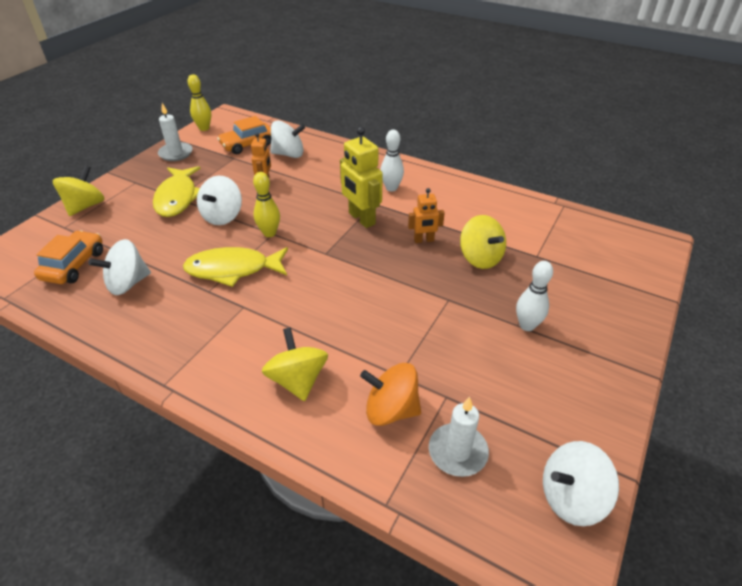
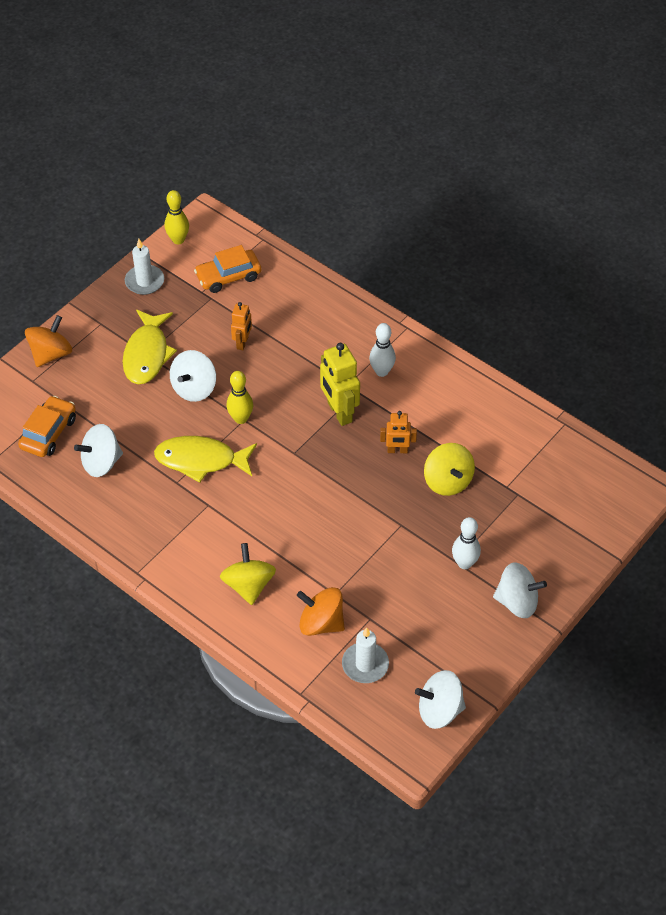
camera: 10 degrees right, 10 degrees up
yellow spinning top [53,165,104,216] -> orange spinning top [25,315,72,367]
white spinning top [270,121,305,158] -> white spinning top moved to [493,562,547,618]

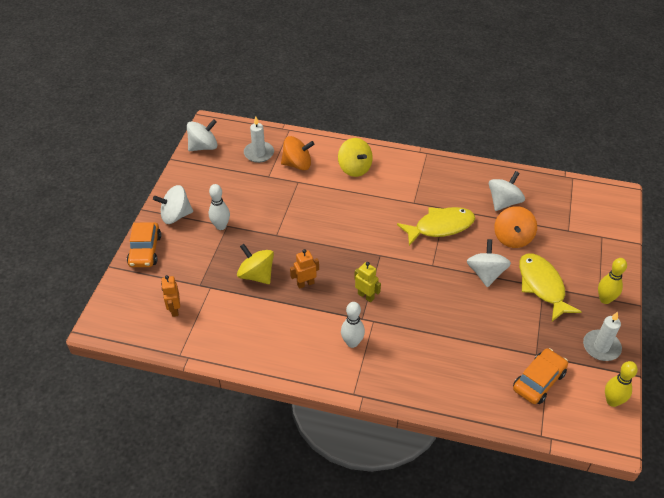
camera: 155 degrees right, 5 degrees down
orange car [18,396,76,457] -> orange car moved to [127,222,161,267]
orange spinning top [25,315,72,367] -> orange spinning top moved to [494,206,537,248]
yellow bowling pin [227,371,253,424] -> yellow bowling pin moved to [598,258,627,304]
orange robot [231,302,252,350] -> orange robot moved to [161,275,180,317]
yellow robot [320,343,360,426] -> yellow robot [354,262,381,302], size x0.59

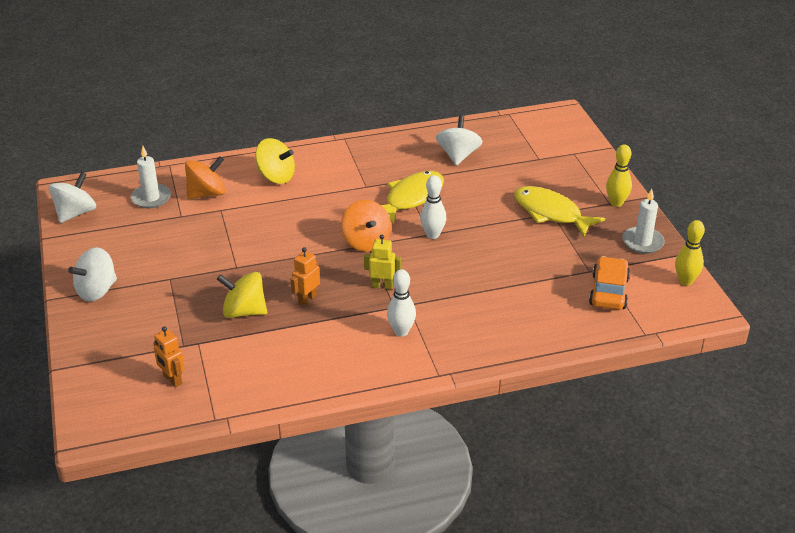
camera: 30 degrees left, 10 degrees down
orange car [127,222,161,267] -> none
white bowling pin [209,184,230,230] -> white bowling pin moved to [420,175,446,239]
white spinning top [467,239,511,288] -> none
orange spinning top [494,206,537,248] -> orange spinning top moved to [341,200,391,252]

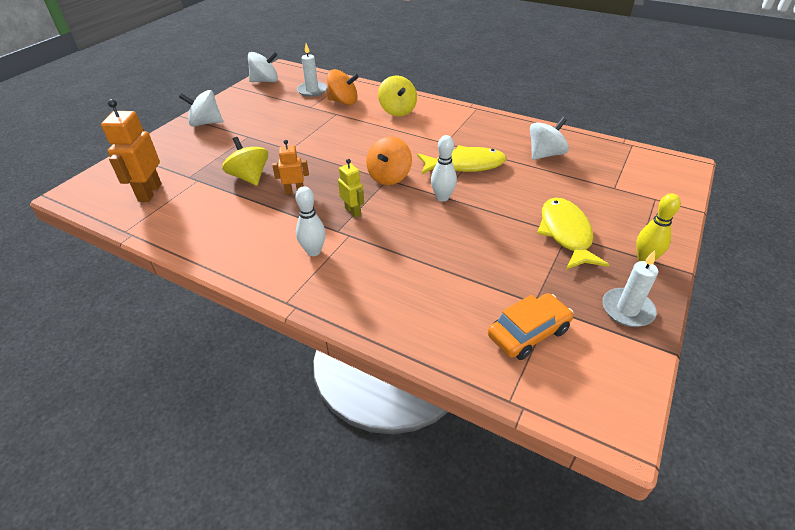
camera: 45 degrees right, 5 degrees up
orange robot [153,326,185,387] -> orange robot [101,99,162,202], size x1.70
yellow bowling pin [675,220,705,286] -> none

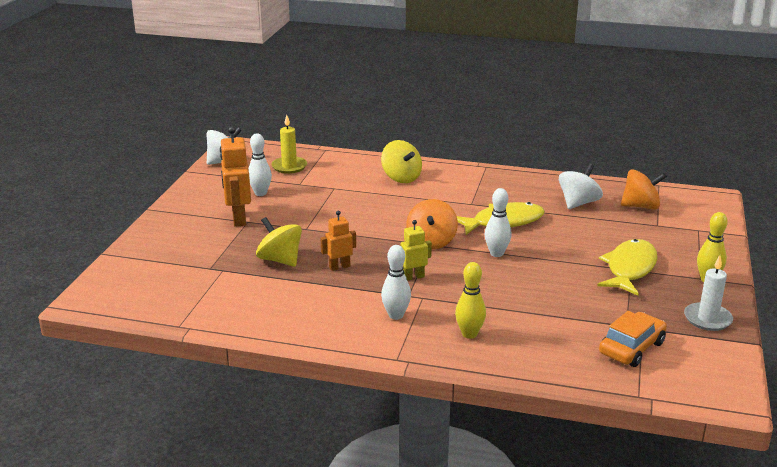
camera: 15 degrees left, 15 degrees down
orange robot [101,99,162,202] -> orange robot moved to [220,126,251,227]
white spinning top [179,90,223,127] -> none
white candle [297,43,327,97] -> yellow candle [271,115,307,174]
orange spinning top [327,69,359,105] -> orange spinning top moved to [621,169,667,210]
yellow robot [338,159,364,218] -> yellow robot turned 60 degrees counterclockwise [400,220,432,281]
yellow fish [537,198,609,270] -> yellow fish turned 45 degrees clockwise [597,239,658,296]
none -> white bowling pin [249,133,272,196]
none -> yellow bowling pin [455,262,486,339]

